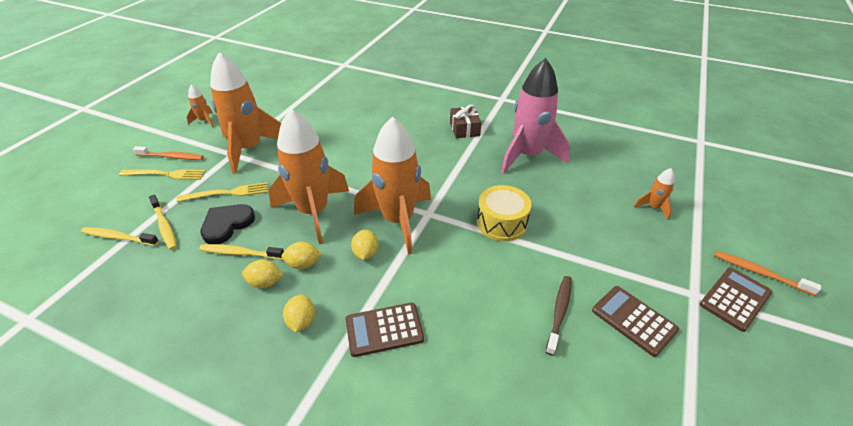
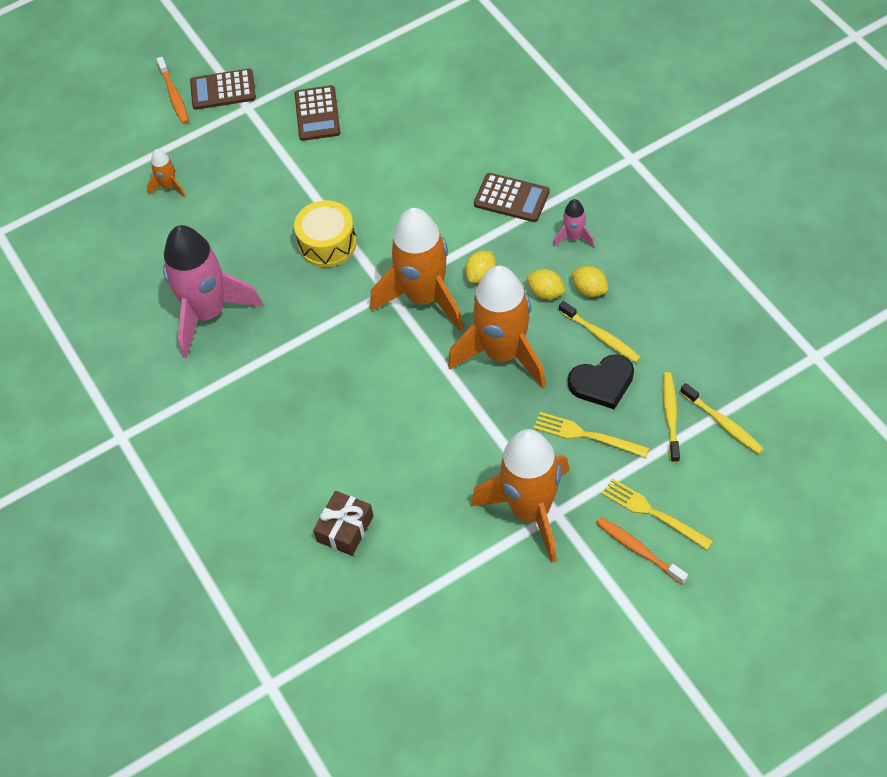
camera: 140 degrees left, 15 degrees up
orange rocket [187,85,214,127] -> none
yellow lemon [283,294,315,333] -> pink rocket [553,199,595,248]
brown gift [450,105,481,138] -> brown gift moved to [313,491,373,556]
brown toothbrush [546,276,572,356] -> none

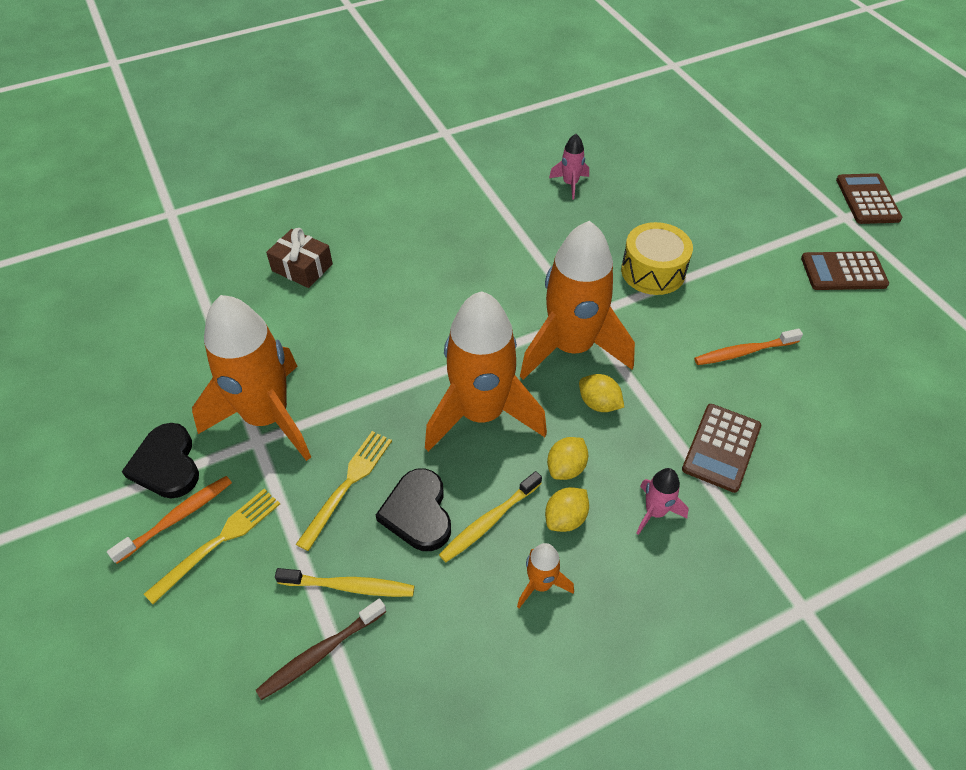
camera: 90 degrees right, 5 degrees down
orange rocket [147,149,186,198] -> orange rocket moved to [517,543,574,608]
orange toothbrush [156,57,189,124] -> orange toothbrush moved to [694,328,803,365]
pink rocket [163,225,263,358] -> pink rocket [549,134,589,200], size x0.43
yellow toothbrush [680,383,764,454] -> brown toothbrush [255,598,386,700]
none -> black heart [122,423,199,498]

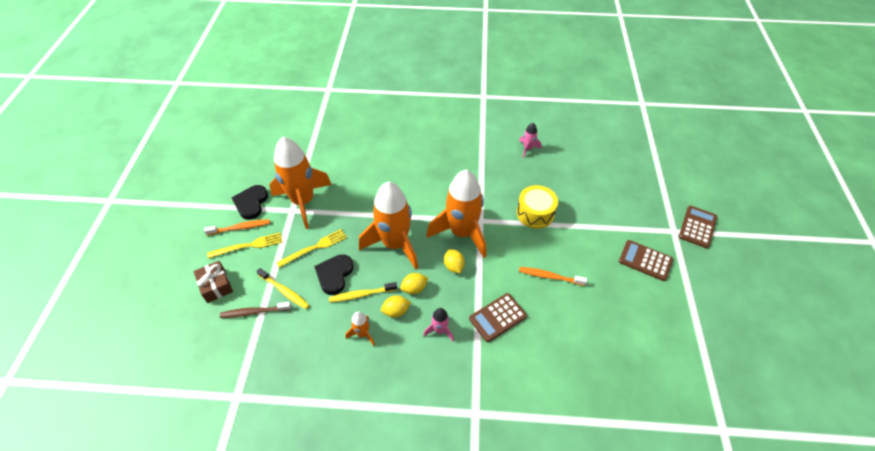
camera: 30 degrees right, 0 degrees up
brown gift [266,228,333,288] -> brown gift moved to [194,261,233,303]

